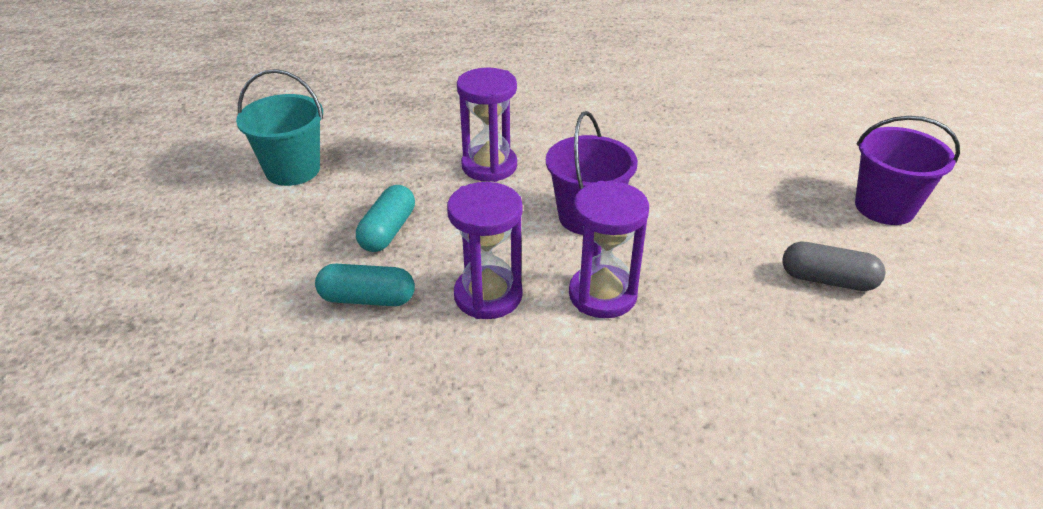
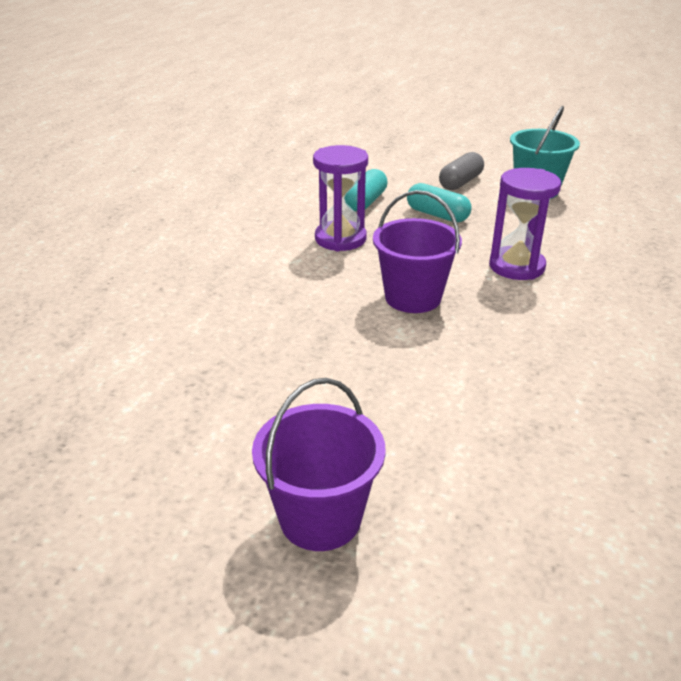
camera: 110 degrees right, 5 degrees down
purple hourglass [569,181,649,318] -> none
grey capsule [782,242,885,291] -> grey capsule moved to [439,152,484,190]

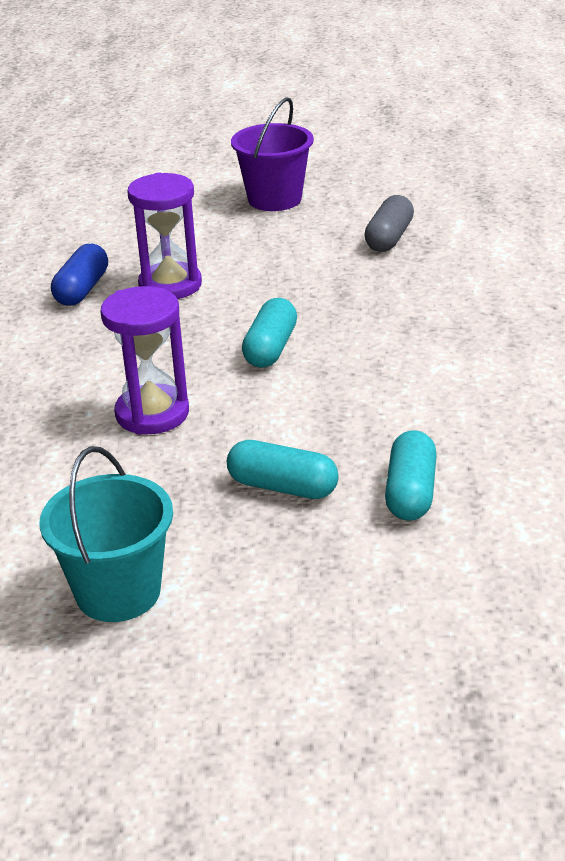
camera: 165 degrees right, 0 degrees up
purple hourglass [313,145,368,251] -> purple hourglass moved to [127,173,202,299]
purple bucket [373,190,462,313] -> turquoise capsule [242,298,297,368]
grey capsule [439,152,484,190] -> grey capsule moved to [364,195,414,252]
none -> blue capsule [51,244,108,306]

